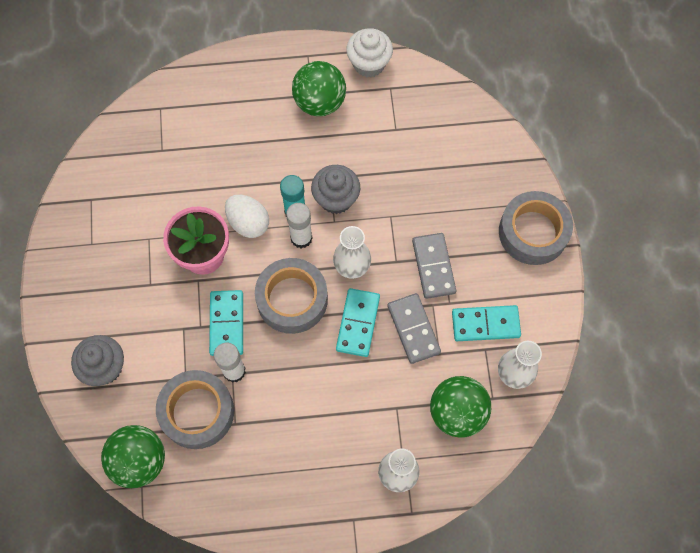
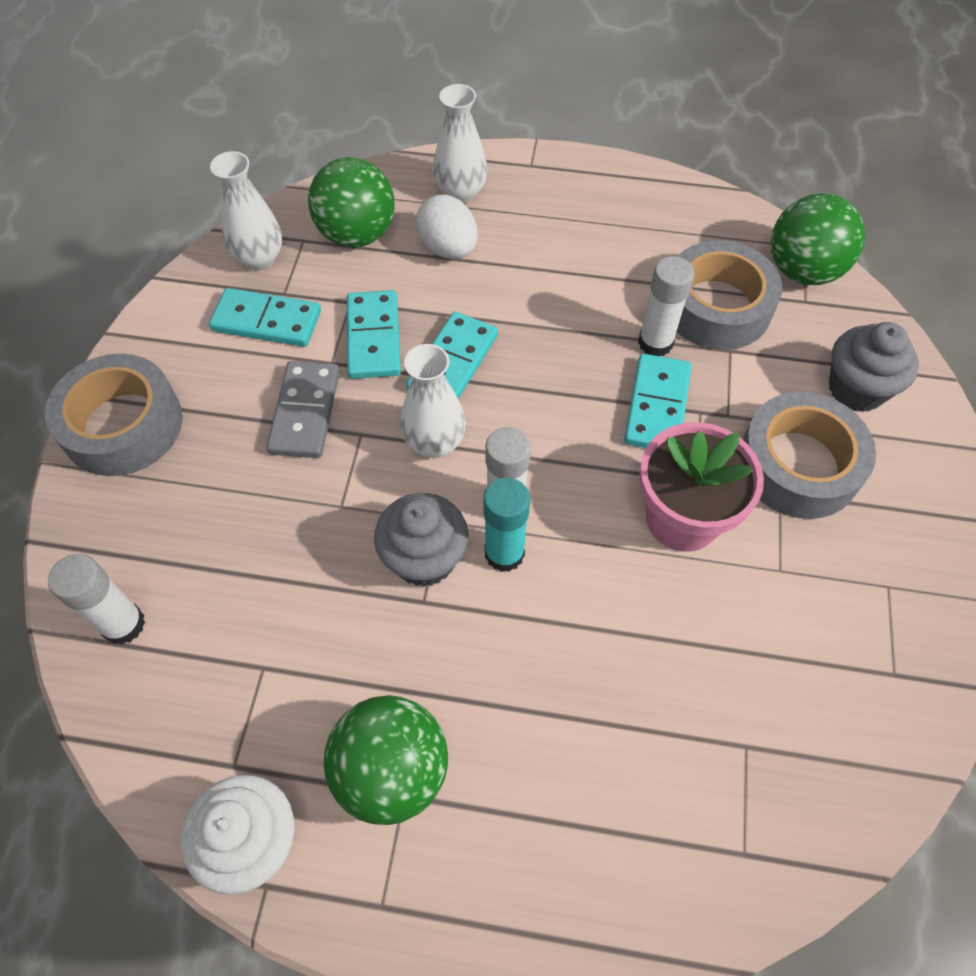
camera: 165 degrees left, 10 degrees down
white egg [225,195,269,238] -> white egg moved to [416,195,478,259]
grey tape [255,258,328,334] -> grey tape moved to [742,392,876,519]
grey domino [387,293,441,364] -> turquoise domino [347,290,401,379]
none -> white glue stick [48,554,145,645]

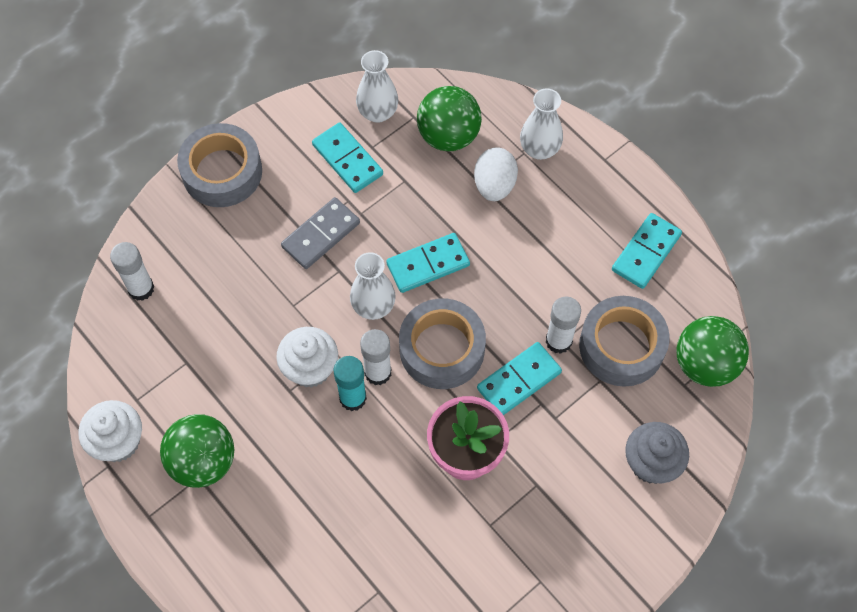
camera: 40 degrees right, 5 degrees up
turquoise domino [347,290,401,379] -> turquoise domino moved to [612,213,682,289]
grey cupcake [374,493,468,587] -> white cupcake [276,327,338,388]
grey tape [742,392,876,519] -> grey tape moved to [399,298,486,389]

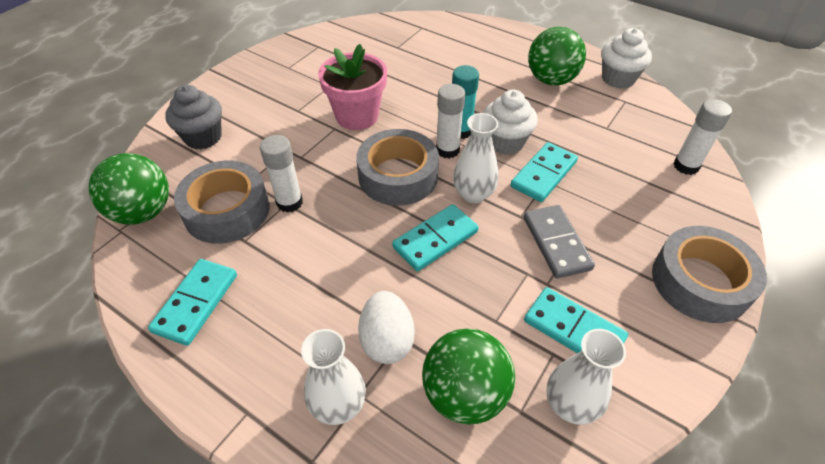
camera: 165 degrees right, 15 degrees down
grey domino [281,197,360,269] -> grey domino turned 45 degrees counterclockwise [524,205,595,278]
turquoise domino [477,342,562,415] -> turquoise domino moved to [511,142,578,202]

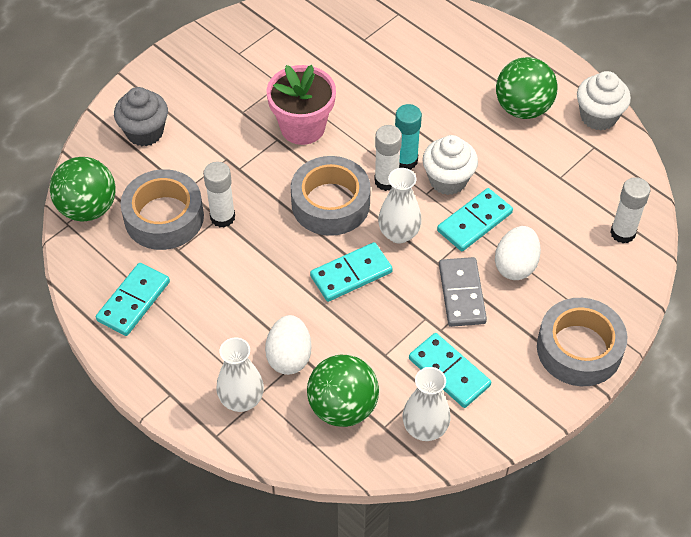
camera: 10 degrees right, 5 degrees up
none -> white egg [495,226,541,280]

